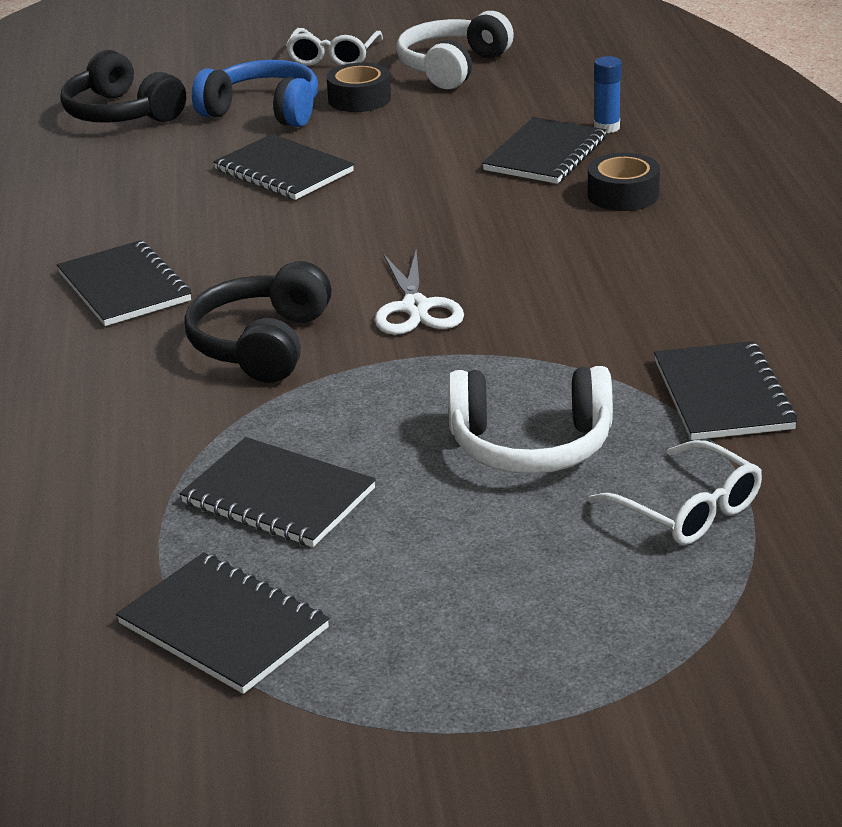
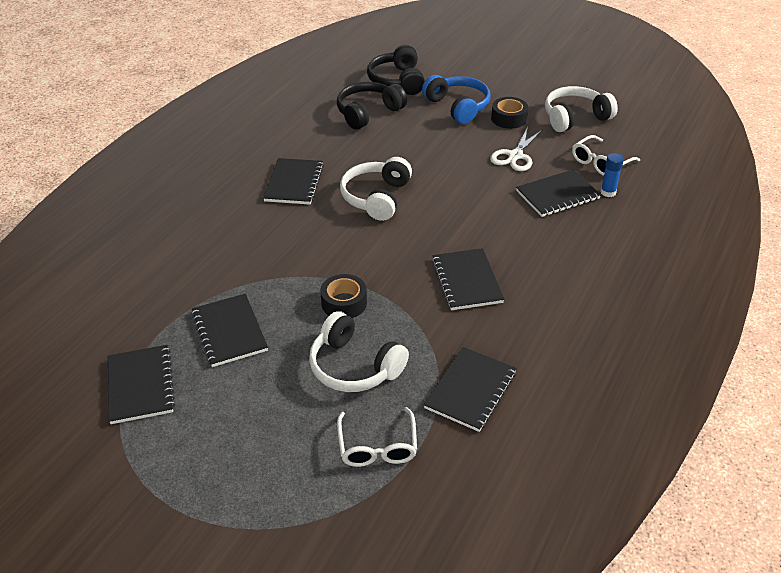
camera: 35 degrees right, 10 degrees up
black headphones [184,261,332,383] -> black headphones moved to [337,82,407,130]
black notebook [213,134,354,200] -> black notebook moved to [432,248,504,310]
white glasses [286,28,383,66] -> white glasses moved to [572,135,640,176]
white scissors [375,250,464,335] -> white scissors moved to [490,127,543,171]
black tape [588,153,660,211] -> black tape moved to [320,274,367,318]
none -> white headphones [340,157,412,221]

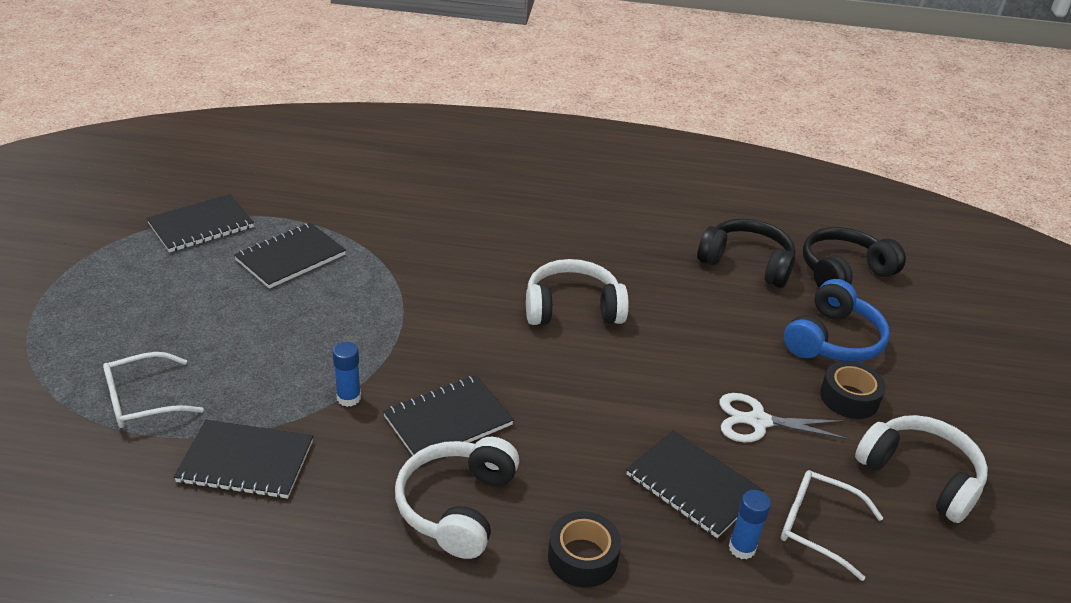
camera: 65 degrees right, 5 degrees down
black notebook [263,158,324,205] -> none
white headphones [309,311,409,392] -> white headphones moved to [395,437,519,559]
black tape [320,274,367,318] -> black tape moved to [548,511,621,588]
none -> blue glue stick [332,342,361,407]

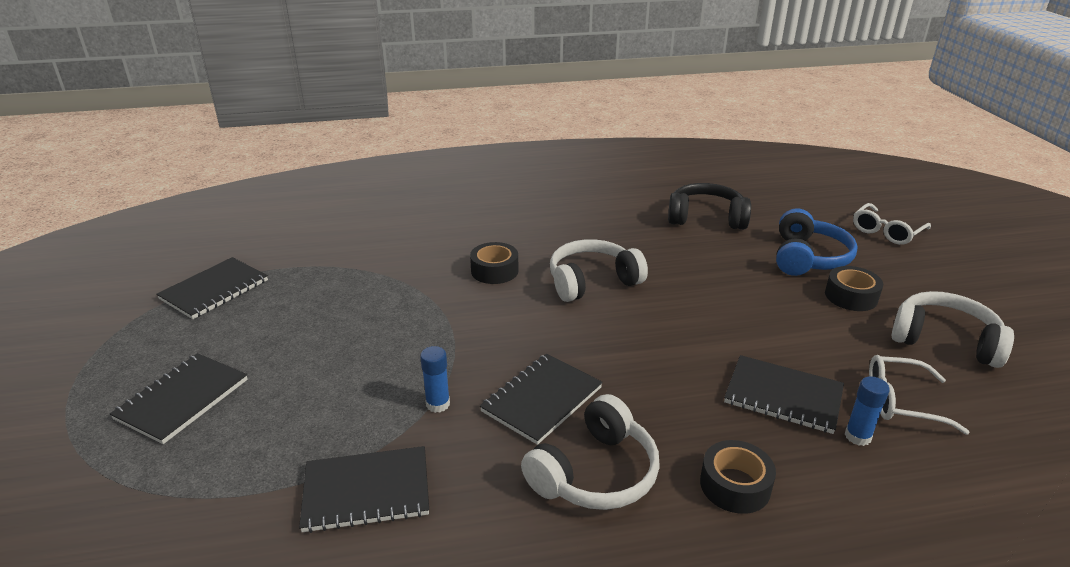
camera: 15 degrees left, 5 degrees down
white glasses [103,352,204,428] -> white glasses moved to [853,203,931,245]
black notebook [234,223,346,289] -> black notebook moved to [110,353,248,444]
white headphones [395,437,519,559] -> white headphones turned 135 degrees counterclockwise [521,394,660,510]
white scissors [719,393,849,442] -> none
black headphones [803,227,906,288] -> none
none -> black tape [470,242,519,284]

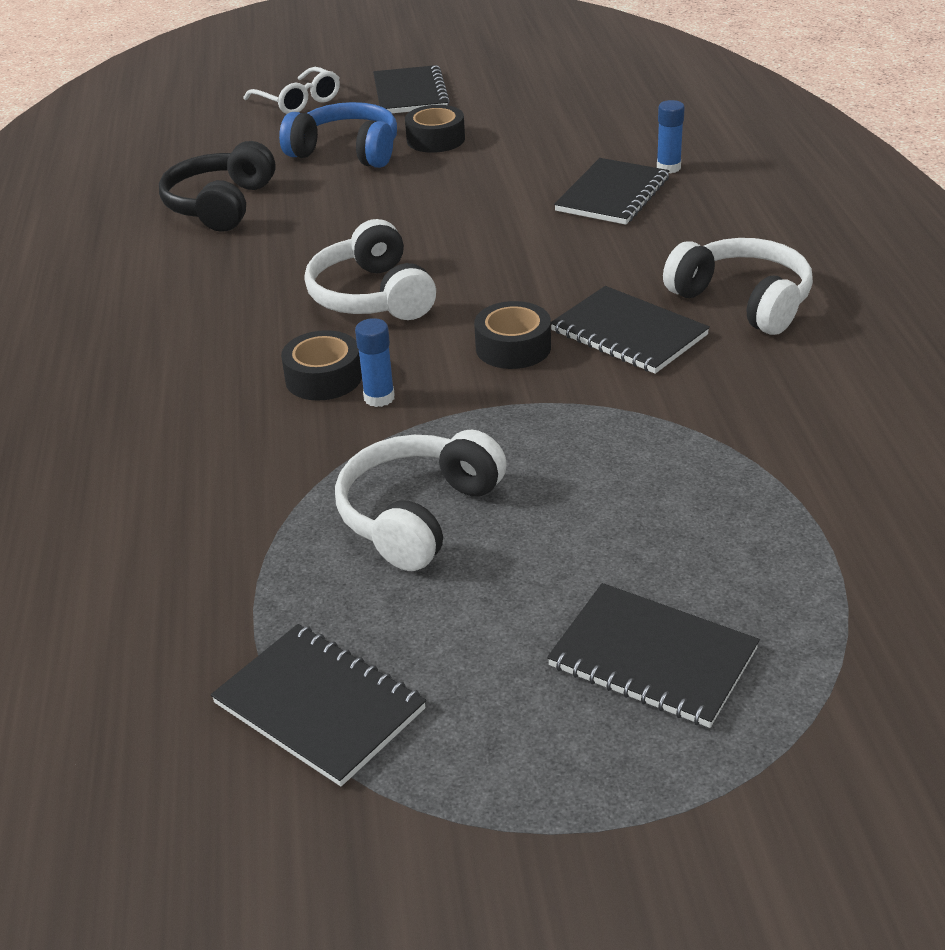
camera: 85 degrees left, 5 degrees up
black notebook [299,446,429,533] -> black notebook moved to [373,65,450,113]
blue glue stick [420,346,450,413] -> blue glue stick moved to [355,318,395,407]
black tape [700,440,776,514] -> black tape moved to [474,301,551,369]
white glasses [869,355,969,435] -> none
white headphones [892,291,1014,368] -> white headphones moved to [335,430,507,571]

